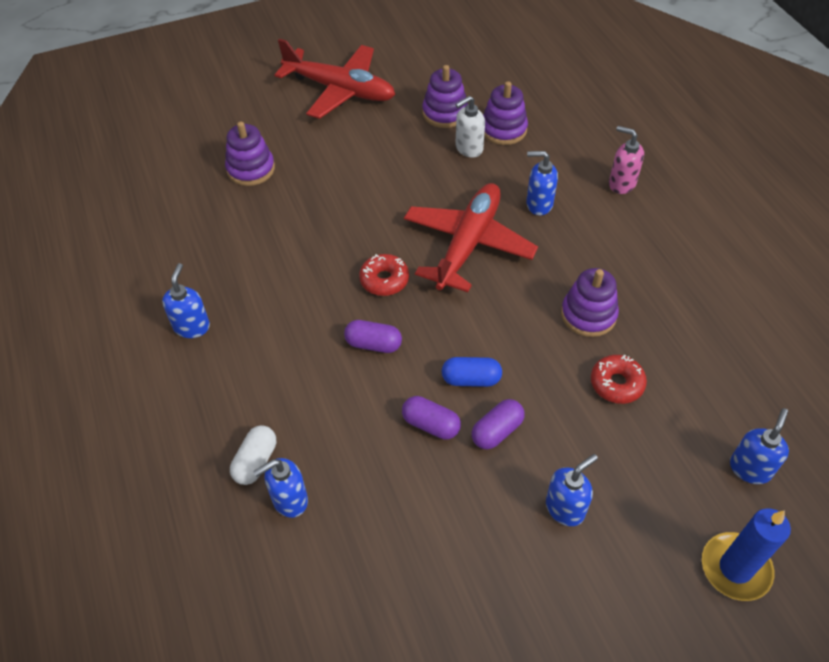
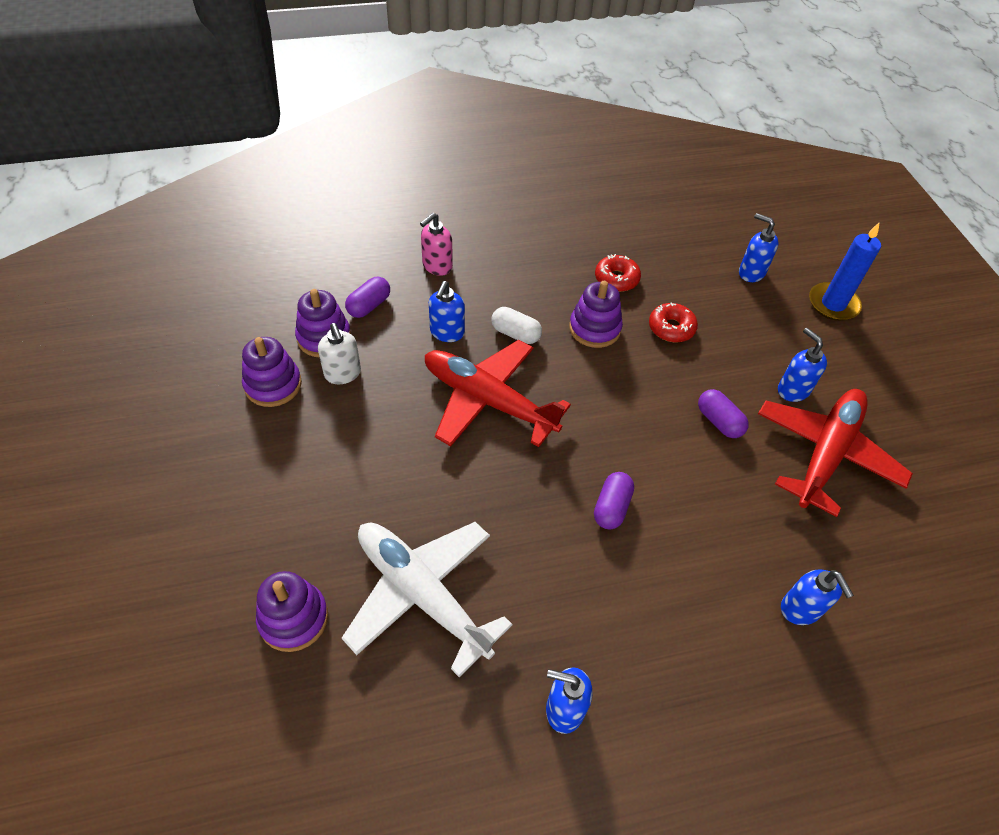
camera: 85 degrees left, 0 degrees up
white capsule [230,425,276,485] -> white capsule moved to [491,307,542,344]
red plane [274,39,395,119] -> red plane moved to [758,389,913,517]
red donut [359,254,409,296] -> red donut moved to [595,254,641,292]
purple capsule [402,396,461,440] -> purple capsule moved to [345,277,390,318]
blue capsule [442,357,502,387] -> none
none -> white plane [342,522,513,677]

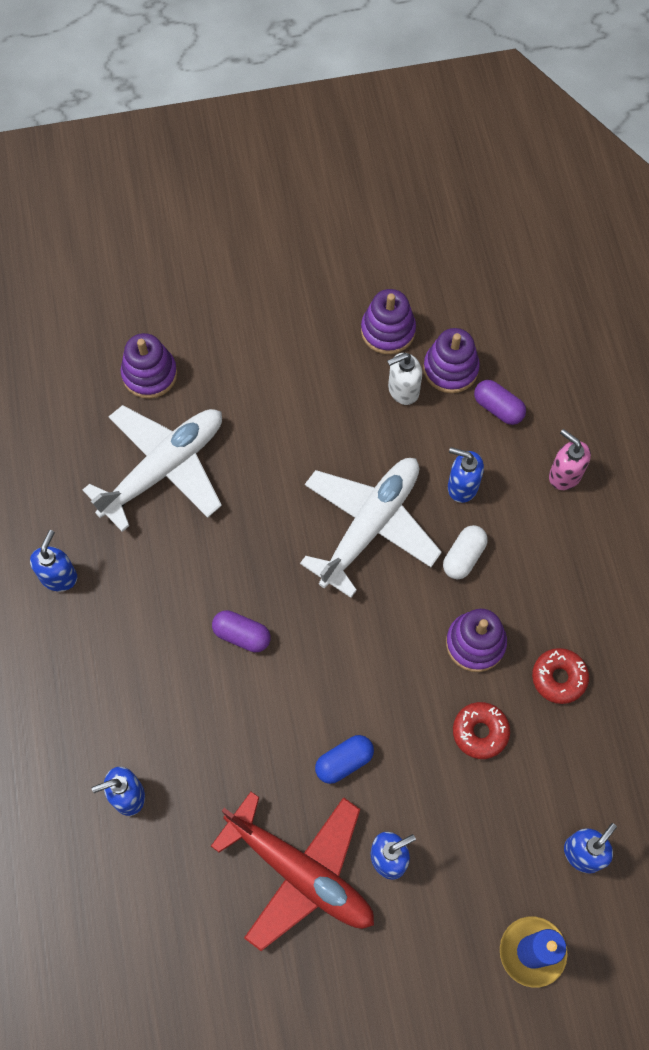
camera: 95 degrees right, 15 degrees up
red plane [425,340,571,447] -> white plane [300,458,442,598]
purple capsule [698,389,749,438] -> blue capsule [315,735,374,784]

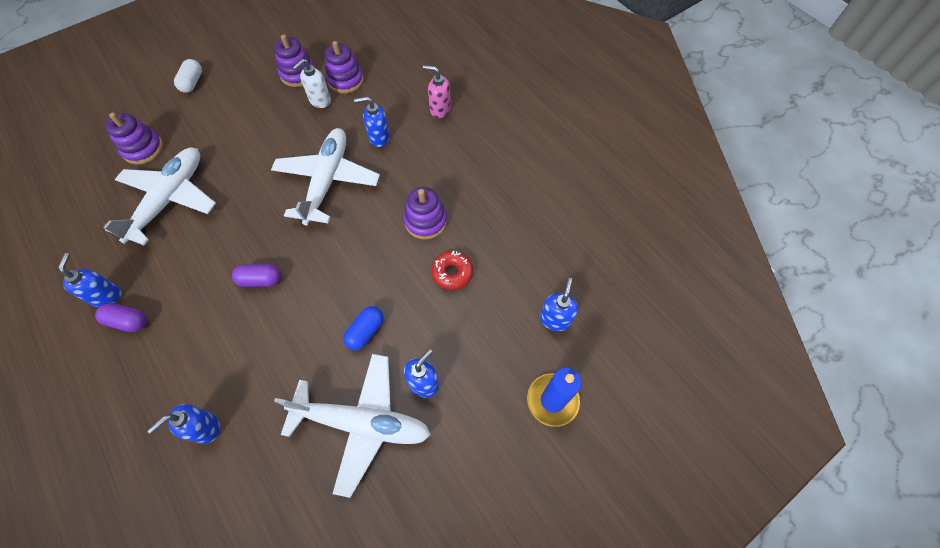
camera: 25 degrees left, 5 degrees down
red plane [211,792,374,951] -> white plane [274,354,431,498]
white capsule [443,525,488,579] -> white capsule moved to [174,59,202,93]
purple capsule [474,380,526,425] -> purple capsule moved to [95,303,147,332]
red donut [532,648,589,704] -> none

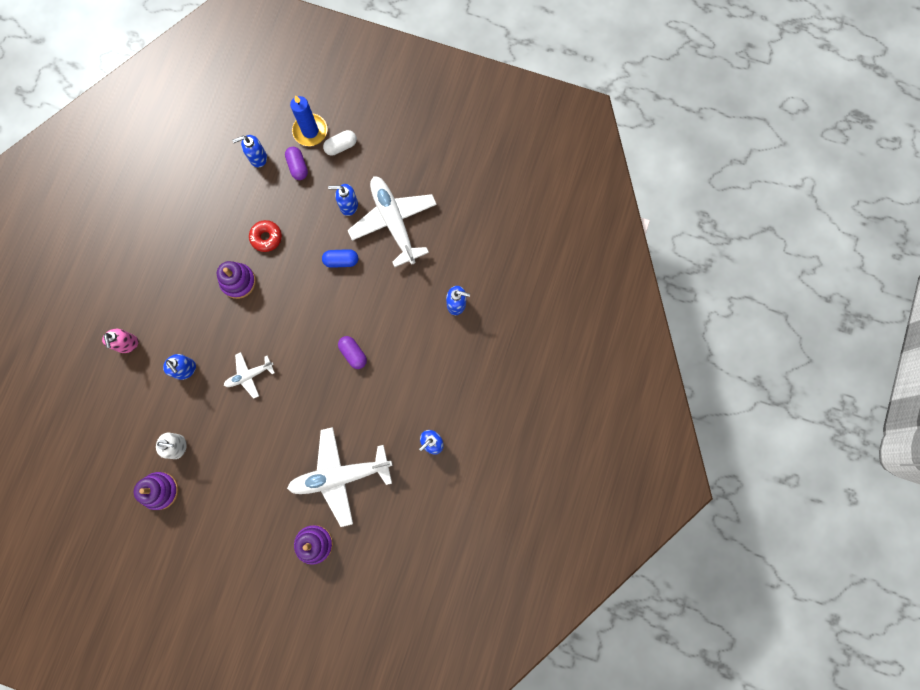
camera: 125 degrees left, 15 degrees up
purple capsule [95,303,147,332] -> purple capsule moved to [285,147,308,180]
white capsule [174,59,202,93] -> white capsule moved to [323,130,357,156]
white plane [271,128,380,225] -> white plane [224,352,275,399], size x0.51
purple stacking toy [325,41,364,94] -> none

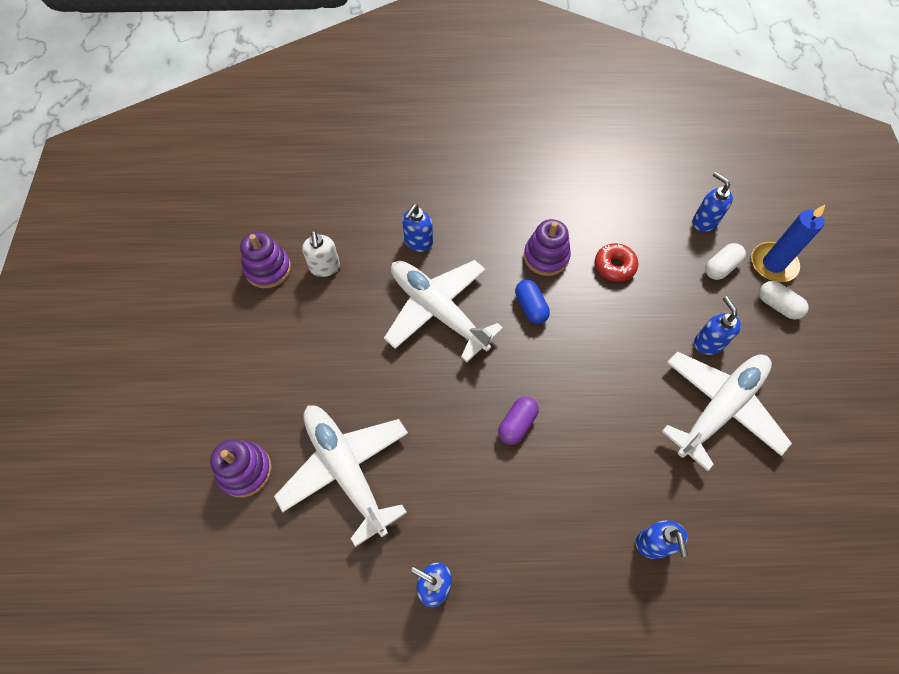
camera: 70 degrees right, 15 degrees down
pink soap dispenser [102,329,139,353] -> none
white plane [224,352,275,399] -> white plane [384,260,503,362], size x1.95
purple capsule [285,147,308,180] -> white capsule [705,243,746,280]
blue capsule [322,249,358,268] -> blue capsule moved to [515,280,550,324]

